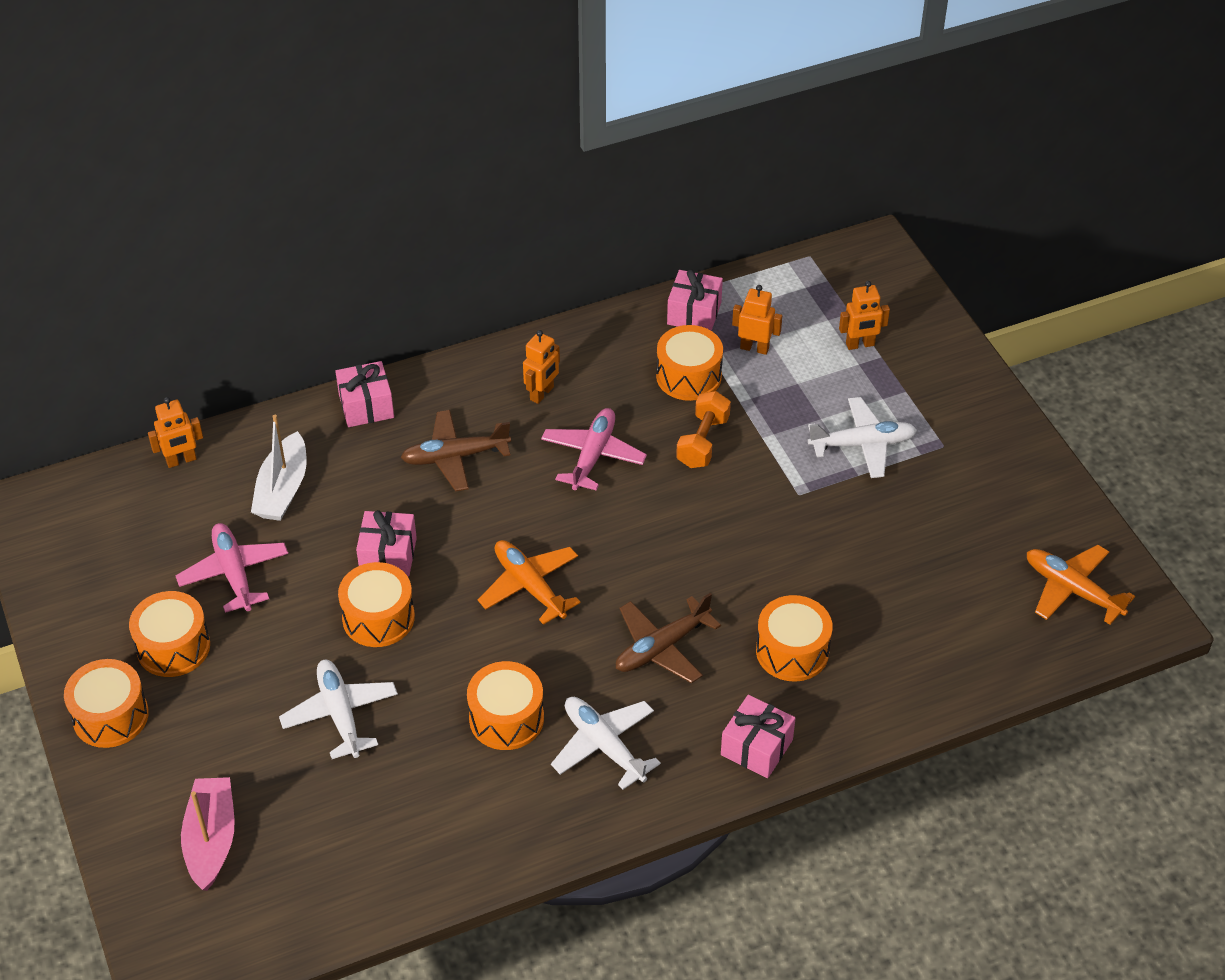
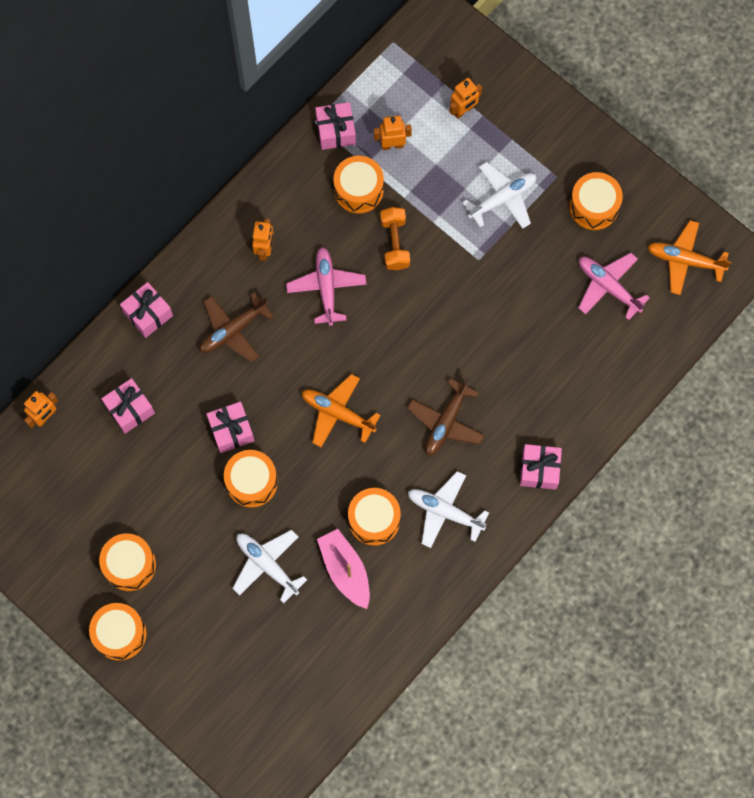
camera: 25 degrees left, 25 degrees up
pink plane [175,523,288,613] -> pink plane moved to [578,253,650,320]
pink boat [181,777,234,891] -> pink boat moved to [317,529,370,609]
white boat [251,415,307,521] -> pink gift [101,378,155,434]
orange drum [756,595,833,682] -> orange drum moved to [569,172,623,230]

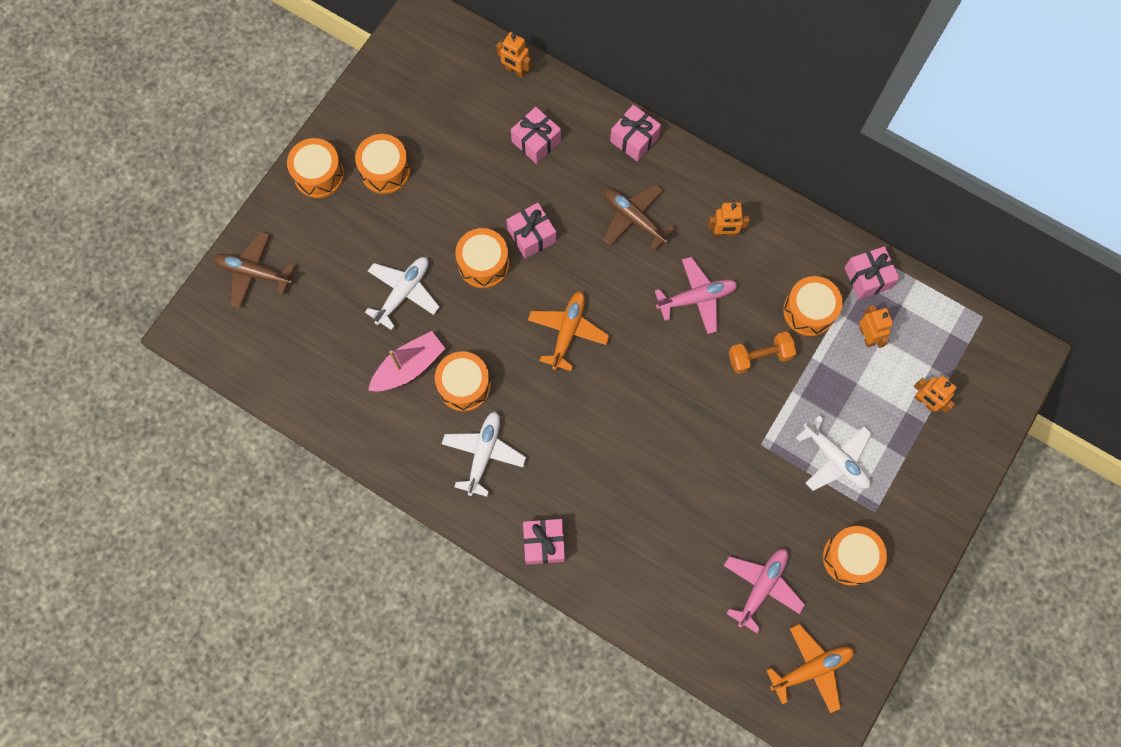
camera: 80 degrees right, 0 degrees up
brown plane [408,378,485,456] -> brown plane moved to [213,232,295,308]
orange plane [648,220,731,295] -> orange plane turned 60 degrees clockwise [766,624,854,713]

